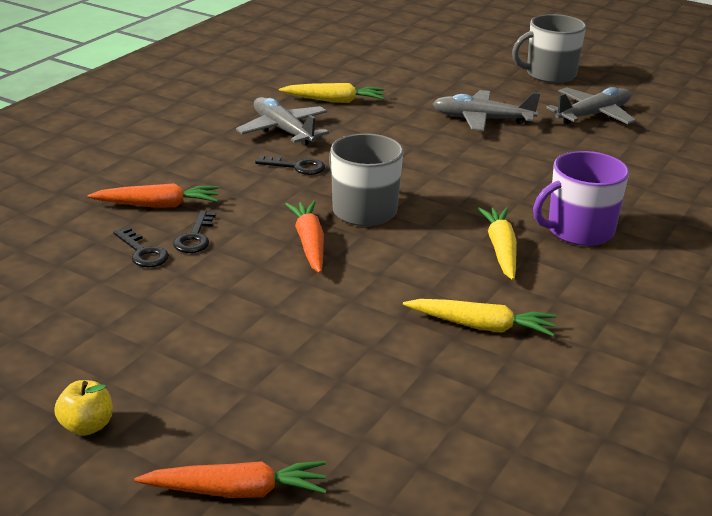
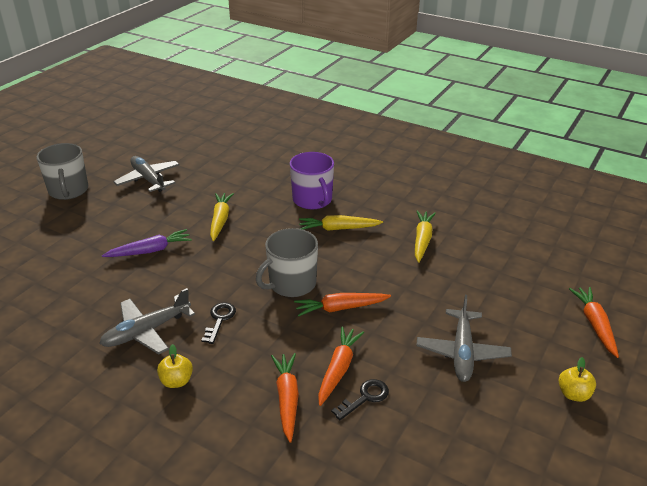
camera: 90 degrees left, 5 degrees up
black key [173,211,216,253] -> orange carrot [318,326,364,406]
yellow carrot [279,83,384,103] -> yellow carrot moved to [210,193,234,241]
grey plane [433,90,540,131] -> grey plane moved to [416,295,512,382]
none -> purple carrot [102,229,192,257]
none -> yellow apple [157,344,193,388]

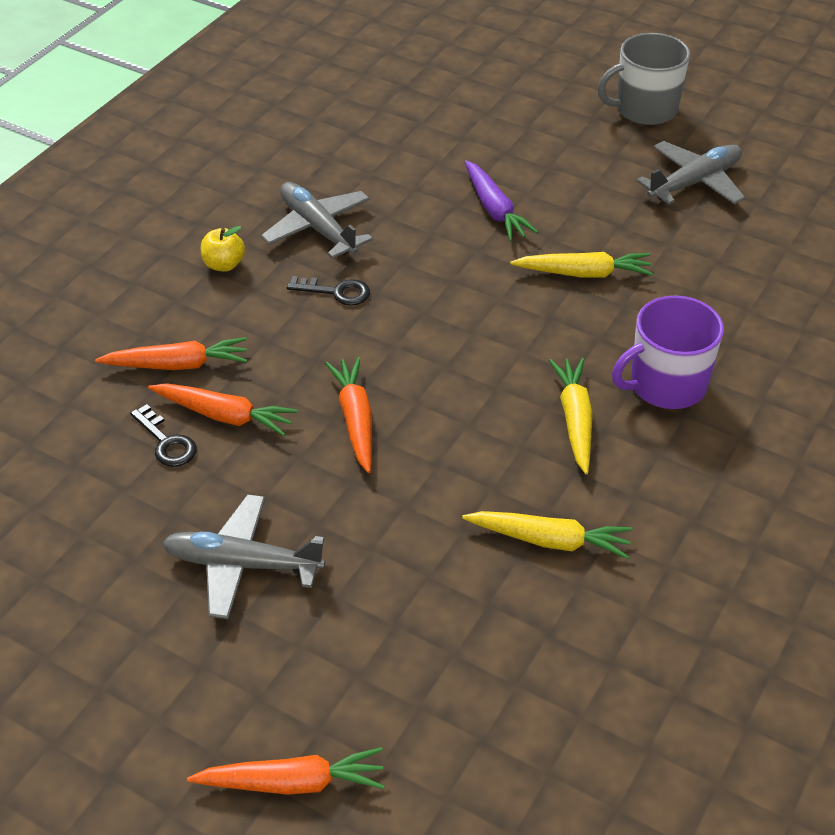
camera: 90 degrees right, 10 degrees up
grey mug [256,228,318,297] -> none
yellow apple [559,357,596,402] -> none

